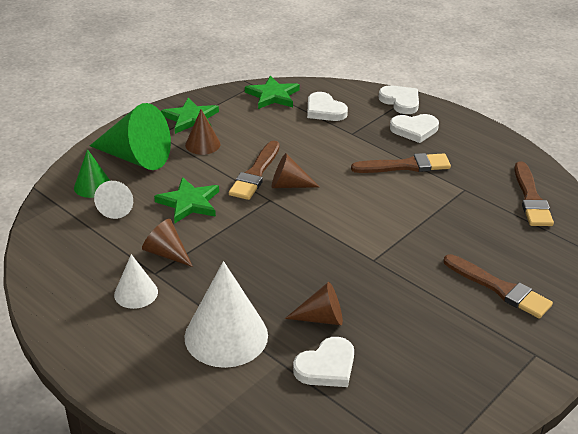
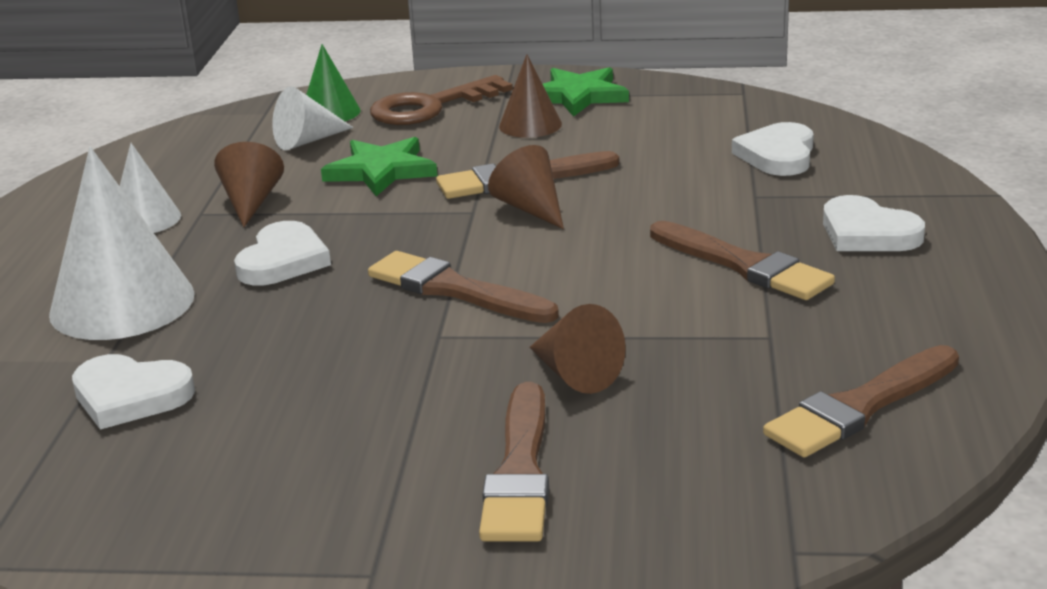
camera: 55 degrees right, 10 degrees down
green cone [90,103,171,170] -> brown key [370,75,513,125]
green star [245,75,300,109] -> none
brown cone [285,282,343,325] -> brown cone moved to [529,304,626,394]
white heart [379,85,419,114] -> white heart moved to [234,221,331,286]
none -> brown brush [368,251,559,323]

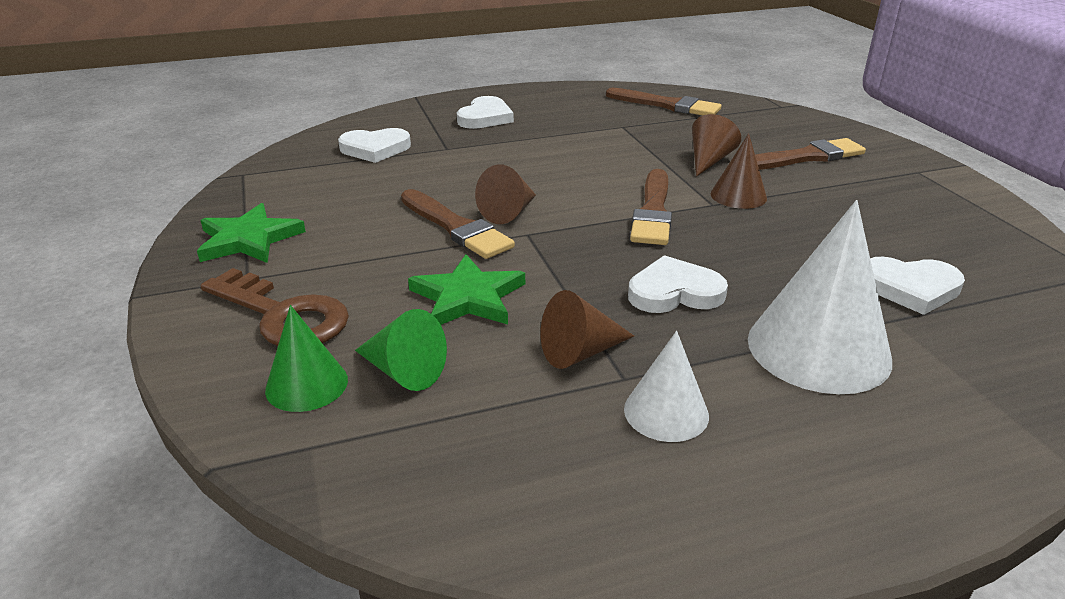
camera: 115 degrees left, 5 degrees up
white heart [72,354,195,430] -> white heart turned 105 degrees clockwise [870,257,965,315]
white cone [272,86,353,150] -> green cone [355,309,447,391]
brown cone [499,54,562,138] -> brown cone moved to [711,133,767,209]
brown brush [650,221,835,300] -> none

